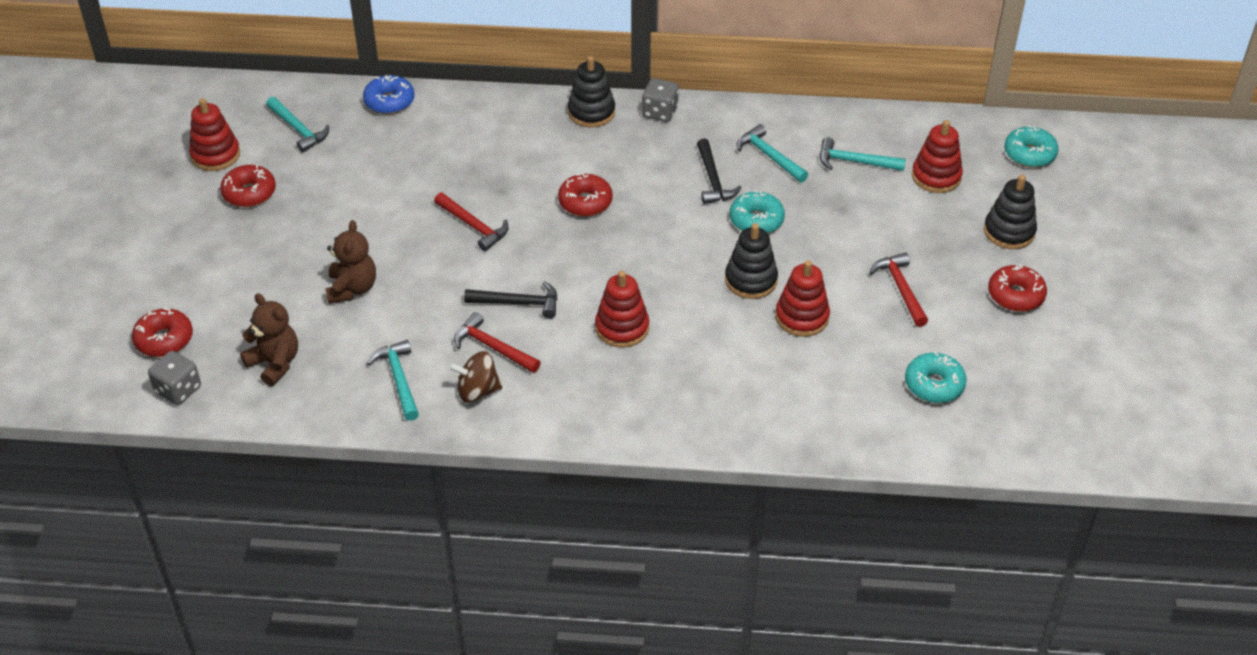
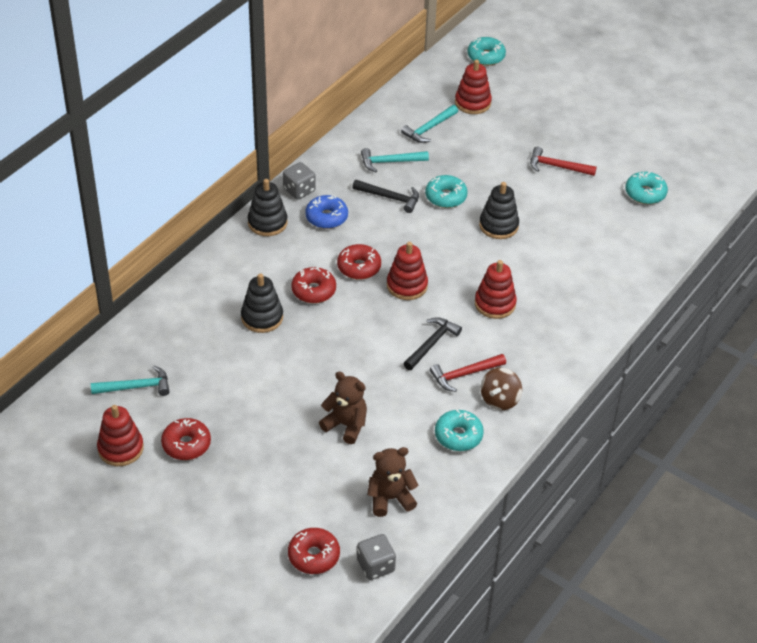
camera: 60 degrees left, 0 degrees up
blue donut [363,75,415,114] -> blue donut moved to [305,195,348,229]
turquoise hammer [367,340,419,421] -> turquoise donut [435,410,484,451]
red hammer [434,193,509,251] -> none
red stacking toy [775,260,830,337] -> red stacking toy moved to [387,242,428,300]
black stacking toy [984,175,1037,249] -> black stacking toy moved to [241,273,283,333]
red donut [988,264,1047,312] -> red donut moved to [291,267,336,303]

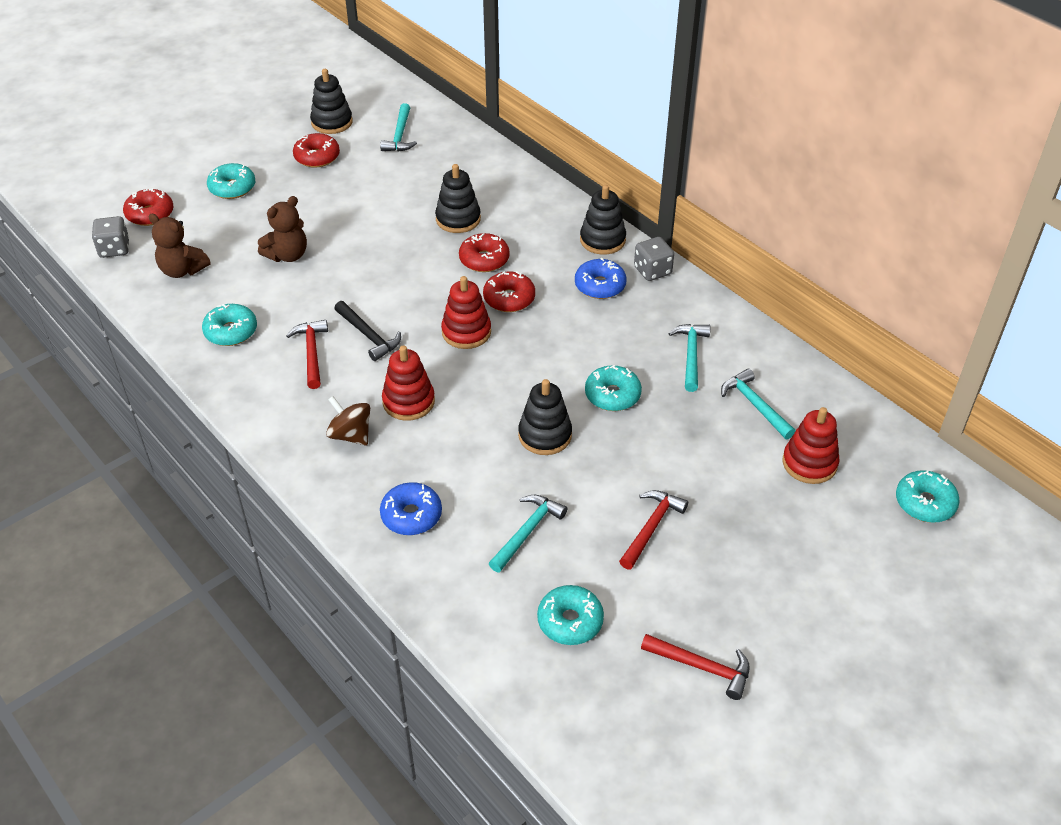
camera: 105 degrees right, 0 degrees up
red stacking toy [97,405,144,466] -> black stacking toy [310,69,353,134]
black hammer [352,180,419,213] -> none
brown teddy bear [367,447,419,517] -> brown teddy bear turned 120 degrees clockwise [148,214,211,278]
brown spinning top [481,368,522,410] -> brown spinning top moved to [326,396,370,445]
none -> turquoise donut [207,163,255,199]
none -> blue donut [380,482,442,535]
none -> turquoise hammer [489,495,567,572]
none -> red hammer [641,634,750,700]

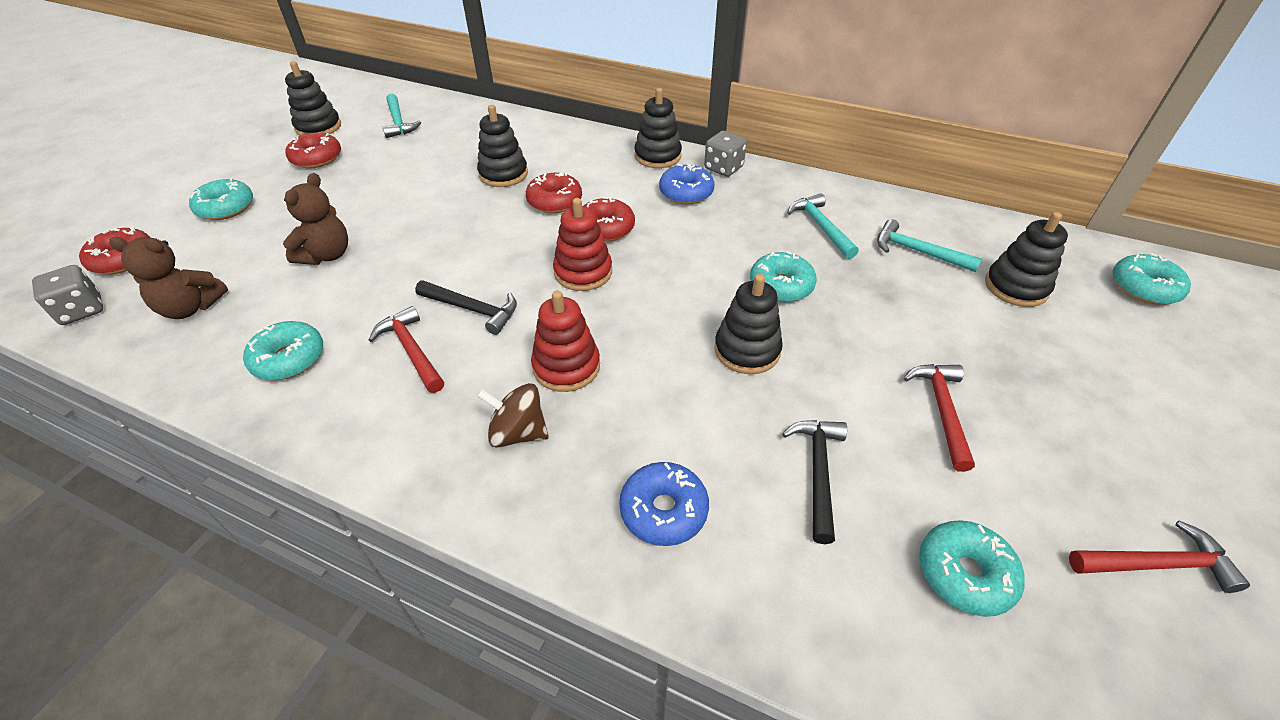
camera: 25 degrees left, 0 degrees up
turquoise hammer [489,495,567,572] -> black hammer [782,420,847,544]
red stacking toy [782,407,840,484] -> black stacking toy [985,212,1068,307]

